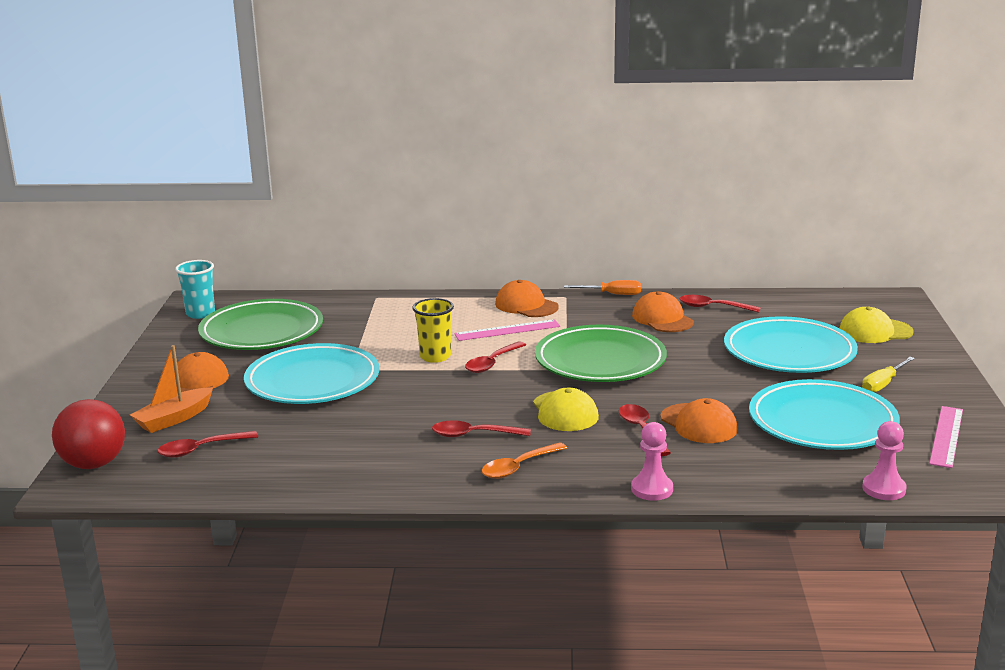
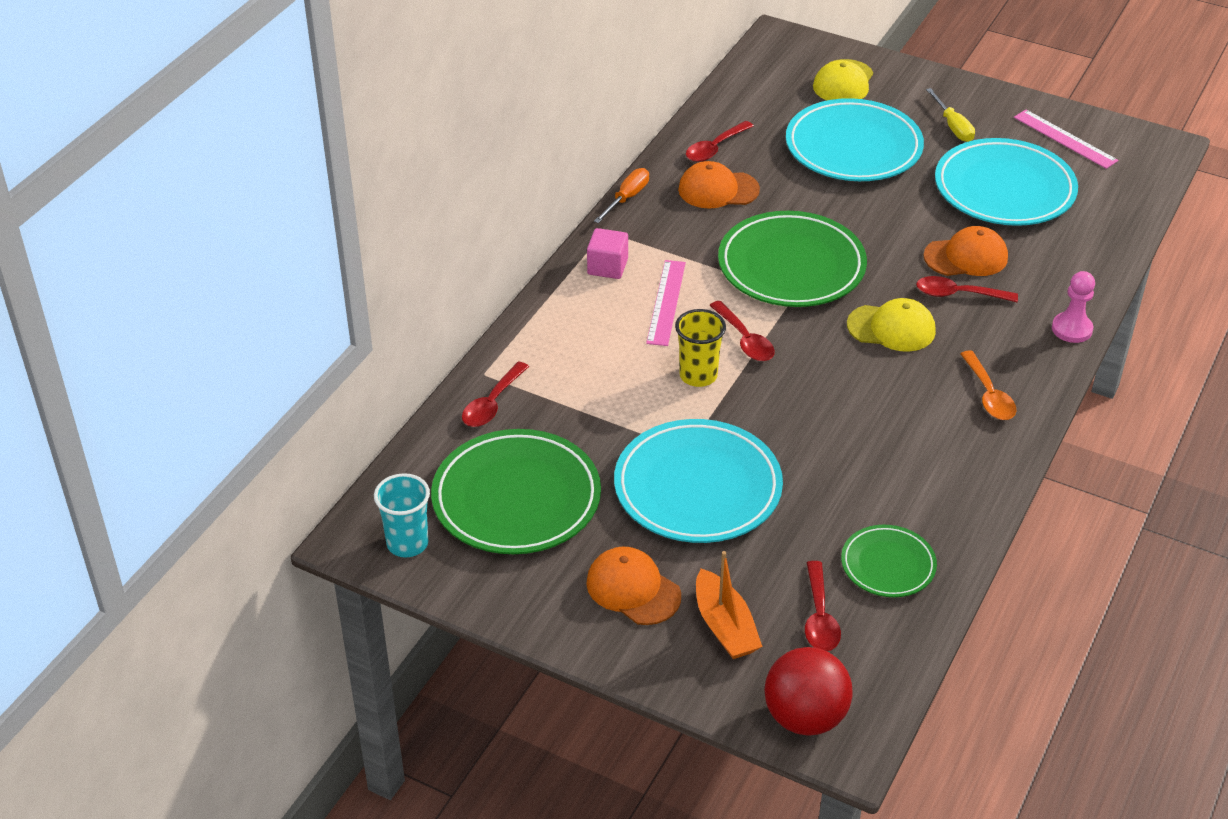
camera: 65 degrees left, 20 degrees up
red spoon [432,420,531,437] -> red spoon moved to [462,362,529,427]
orange cap [495,280,559,317] -> pink cube [587,228,628,279]
pink pawn [862,421,906,500] -> none
none -> green plate [841,525,937,597]

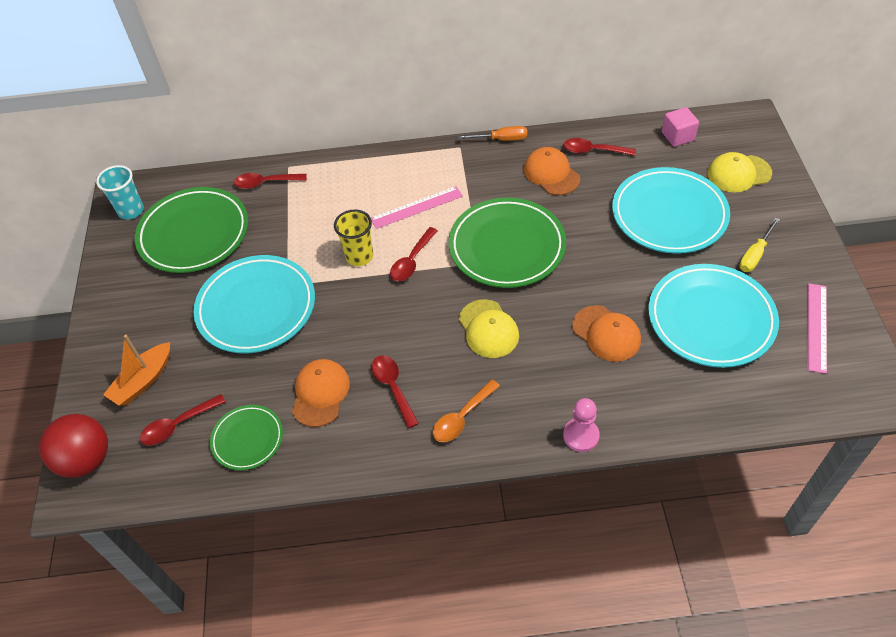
camera: 60 degrees right, 10 degrees up
orange cap [586,546,681,625] -> orange cap moved to [292,359,350,427]
pink cube [587,228,628,279] -> pink cube moved to [662,107,699,147]
red spoon [916,276,1018,302] -> red spoon moved to [371,355,419,428]

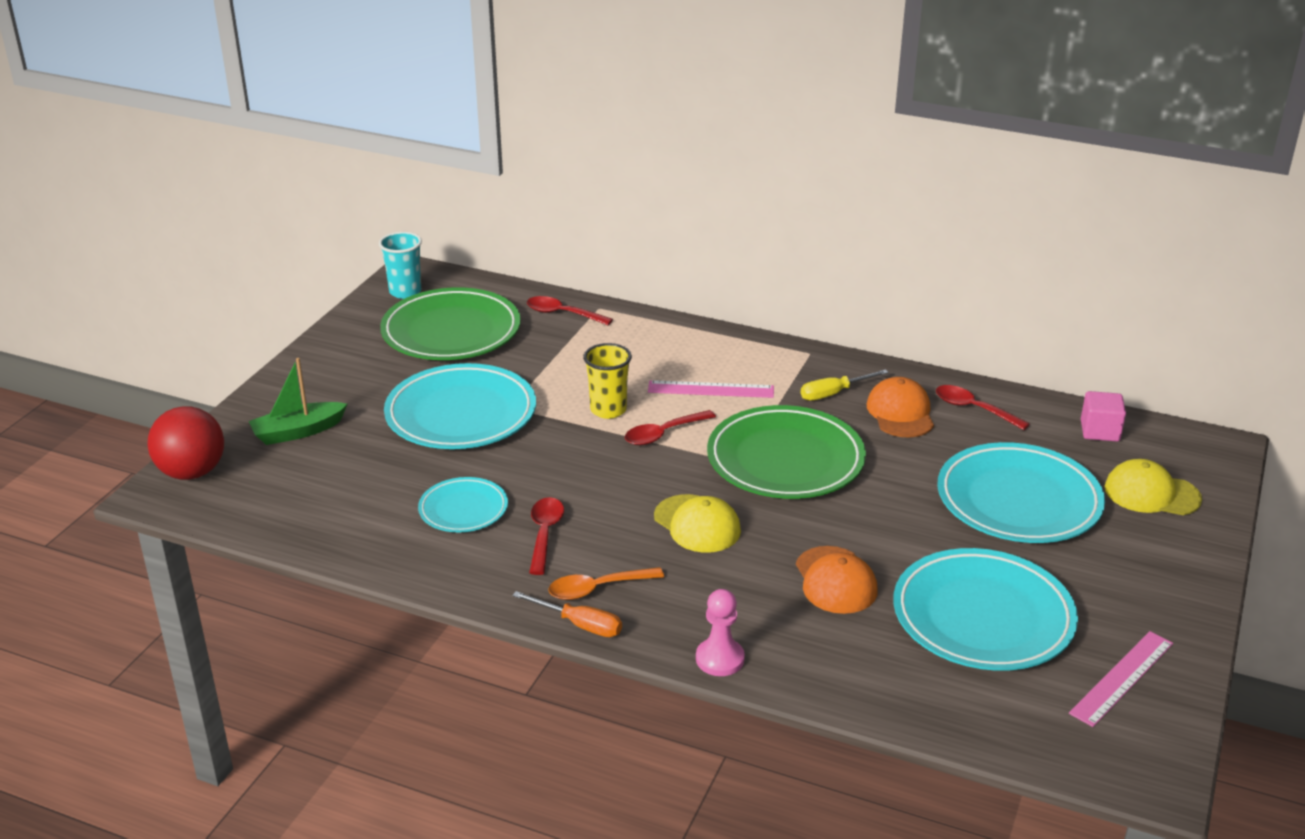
camera: 25 degrees right, 20 degrees down
orange boat [103,335,170,406] -> green boat [248,358,347,445]
red spoon [140,394,225,445] -> none
green plate [210,405,283,470] -> none
orange cap [292,359,350,427] -> turquoise plate [418,477,508,532]
orange screwdriver [457,126,527,141] -> orange screwdriver moved to [512,591,622,637]
yellow cap [459,299,519,358] -> yellow cap turned 45 degrees counterclockwise [654,494,741,553]
yellow screwdriver [739,218,780,272] -> yellow screwdriver moved to [801,369,889,401]

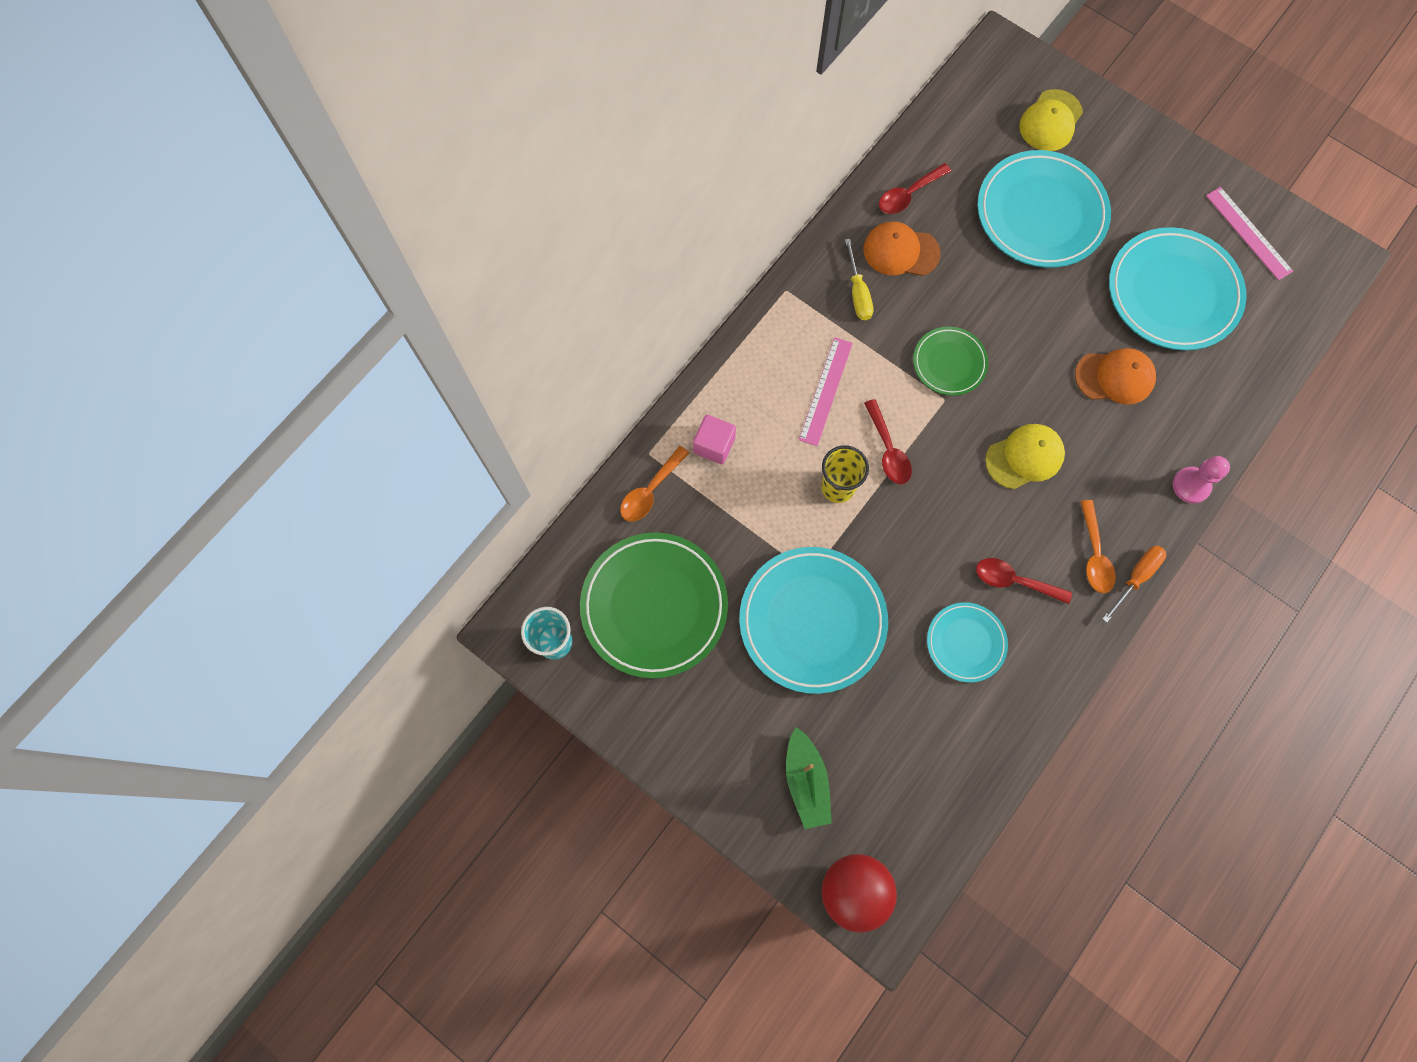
camera: 75 degrees left, 40 degrees up
red spoon [527,296,613,325] -> orange spoon [620,446,689,522]
green plate [707,405,866,499] -> green plate [913,326,988,396], size x0.54
pink cube [1081,391,1126,442] -> pink cube moved to [693,415,736,464]

